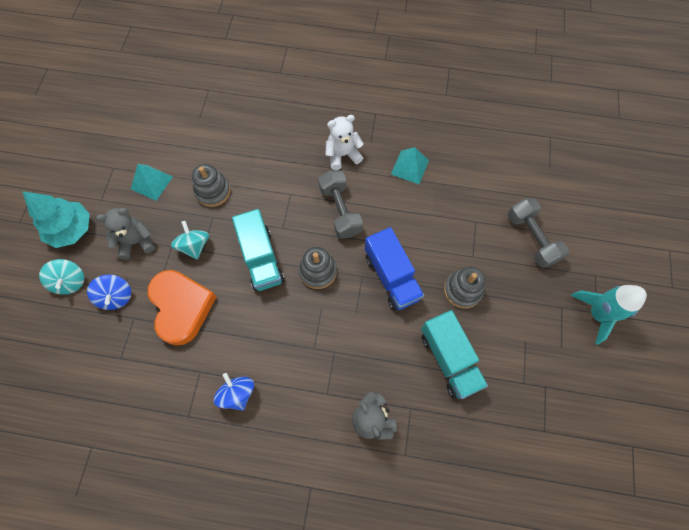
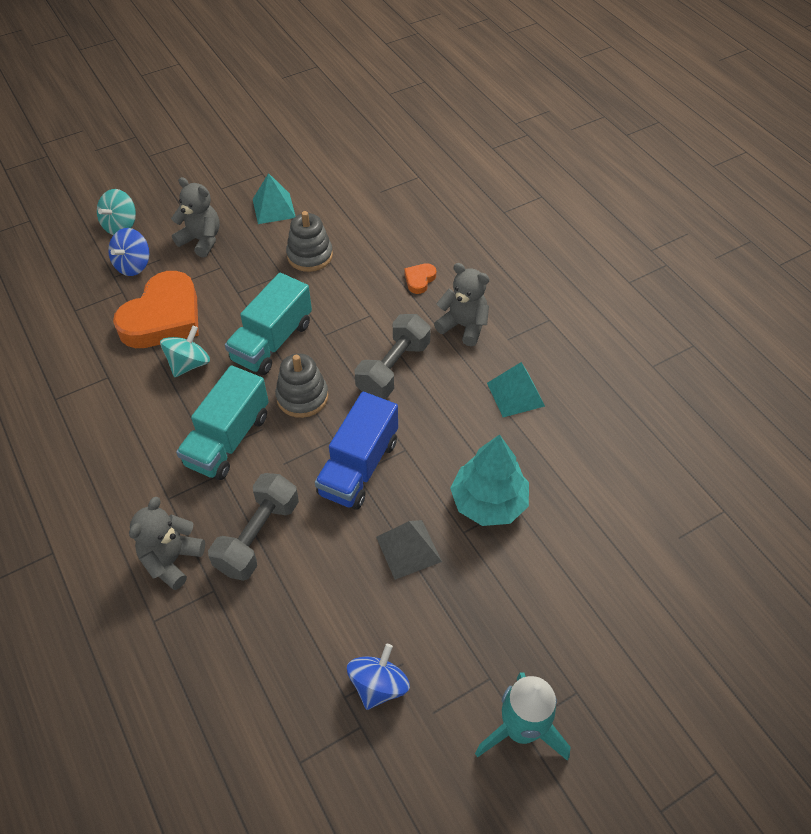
camera: 50 degrees right, 15 degrees down
turquoise tree [22,191,90,248] -> turquoise tree moved to [450,434,529,526]
turquoise spinning top [171,221,209,260] -> turquoise spinning top moved to [160,326,210,377]
blue spinning top [214,373,254,411] -> blue spinning top moved to [347,644,410,710]
white teddy bear [325,115,364,170] -> grey teddy bear [434,263,489,346]
turquoise truck [421,310,488,399] -> turquoise truck moved to [176,365,269,480]
grey stacking toy [444,266,485,309] -> grey pyramid [376,520,442,580]
grey dumbbell [508,198,569,268] -> grey dumbbell moved to [208,473,299,581]
none -> orange heart [404,263,436,294]

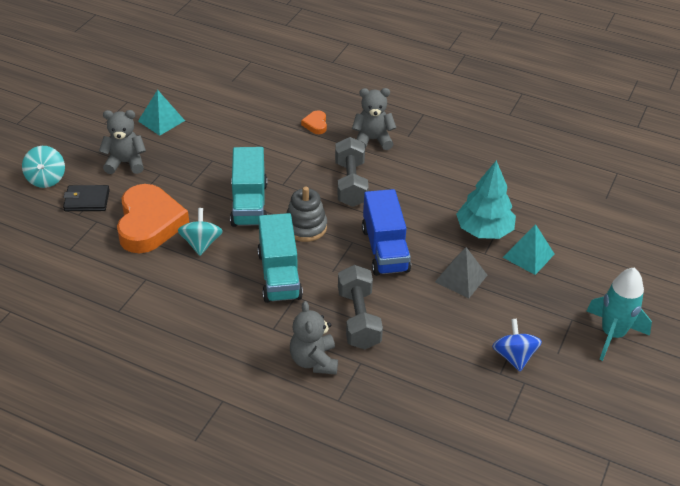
camera: 35 degrees left, 10 degrees down
blue spinning top [108,228,149,276] -> black wallet [63,185,110,211]
grey stacking toy [286,211,333,272] -> none
turquoise pyramid [487,362,545,417] -> turquoise pyramid moved to [503,224,555,275]

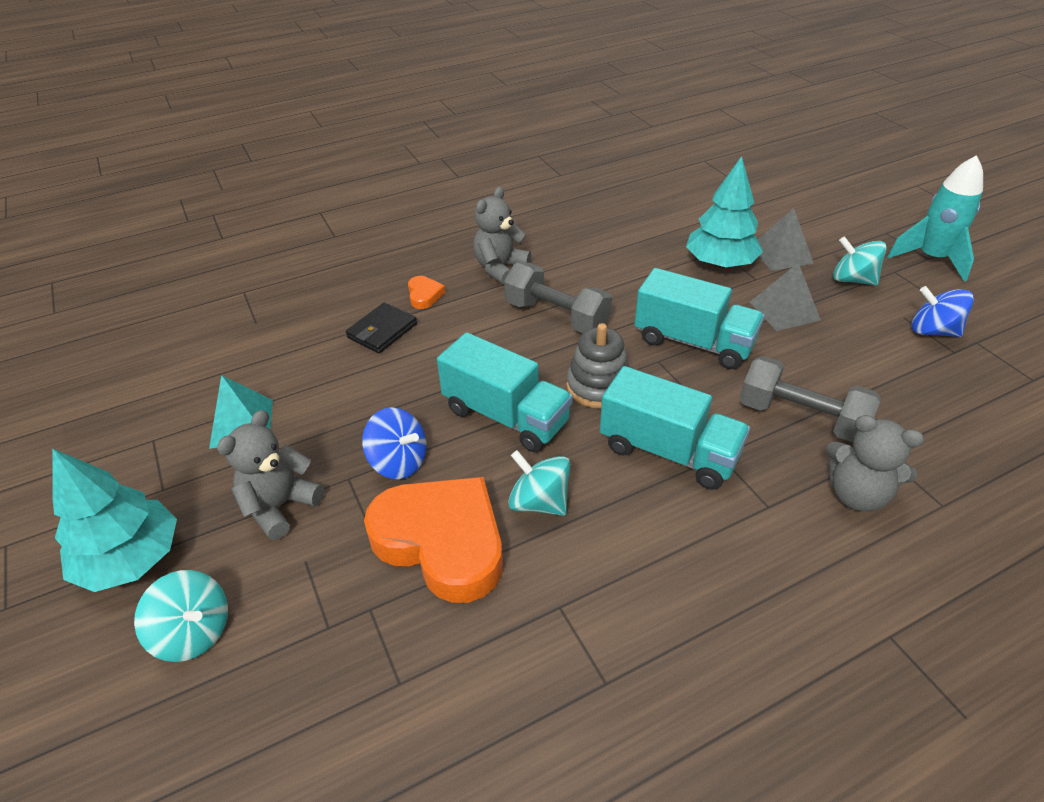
camera: 50 degrees left, 0 degrees up
black wallet [63,185,110,211] -> black wallet moved to [346,302,417,353]
orange heart [301,110,327,134] -> orange heart turned 135 degrees counterclockwise [408,276,445,309]
blue truck [362,189,411,276] -> turquoise truck [634,268,765,369]
turquoise pyramid [503,224,555,275] -> grey pyramid [758,208,814,271]
none -> turquoise tree [52,448,177,592]
none -> blue spinning top [362,407,427,479]
none -> turquoise spinning top [833,236,887,286]

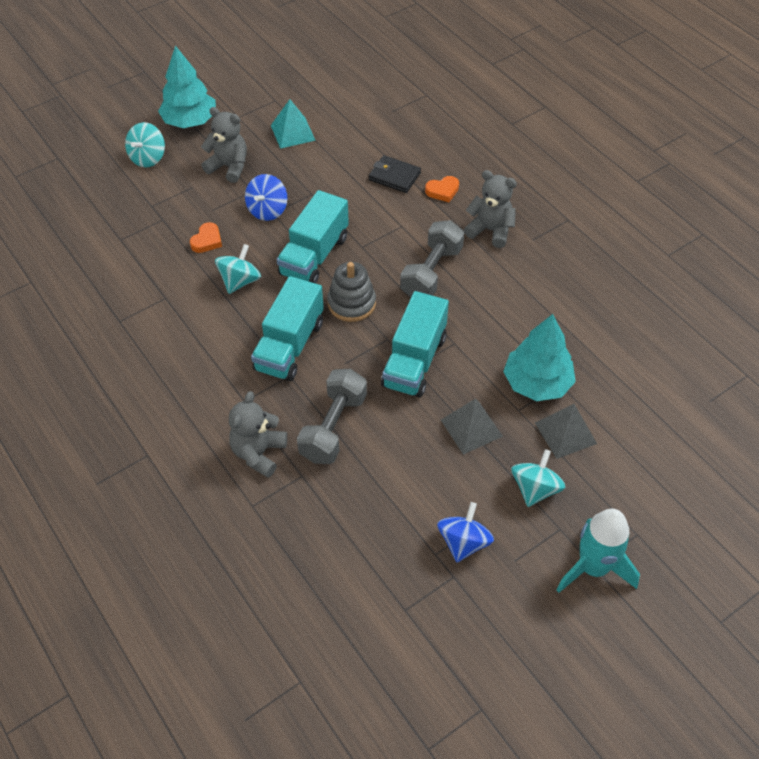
camera: 80 degrees right, 10 degrees up
orange heart [364,477,503,603] -> orange heart [190,222,222,253], size x0.41

